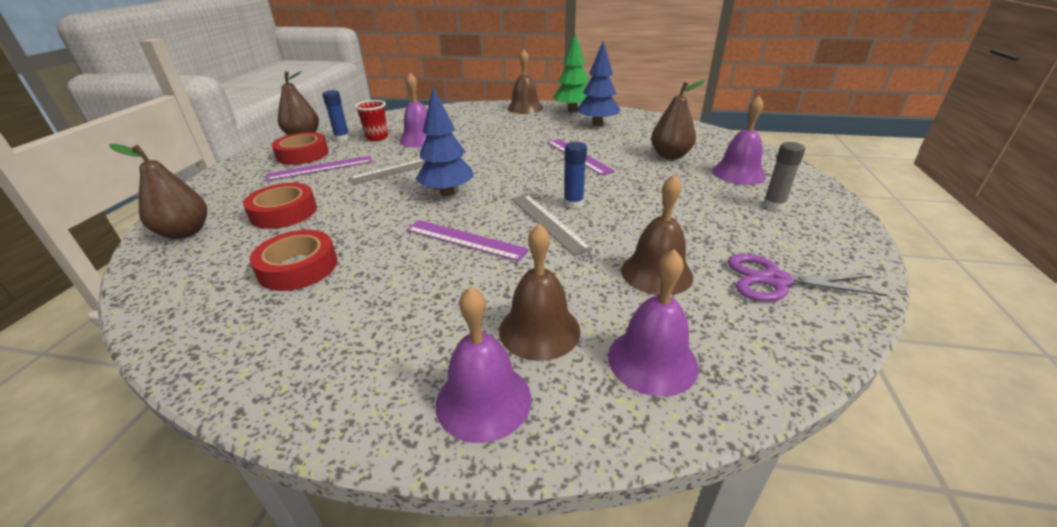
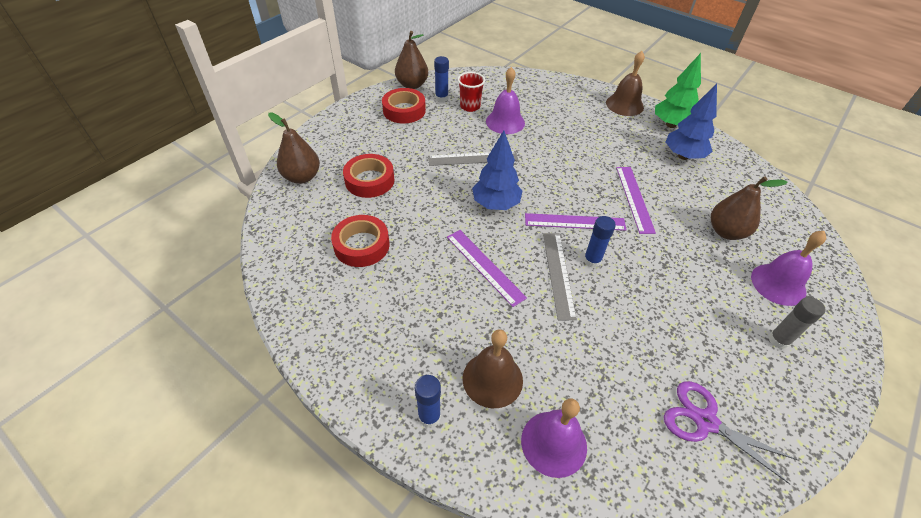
camera: 25 degrees right, 15 degrees up
purple ruler [266,156,373,181] -> purple ruler moved to [525,213,627,231]
purple bell [436,286,531,443] -> blue glue stick [415,375,441,428]
brown bell [621,174,693,295] -> none

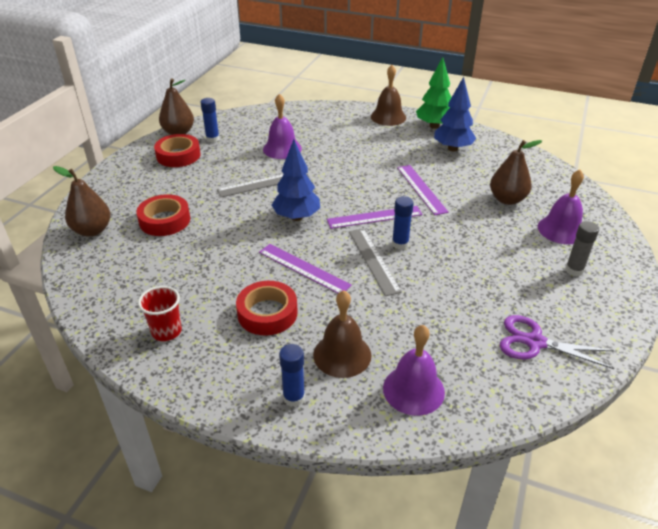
camera: 15 degrees left, 10 degrees down
red tape [331,215,389,267] -> red tape moved to [236,281,298,335]
red cup [458,72,485,112] -> red cup moved to [138,286,182,341]

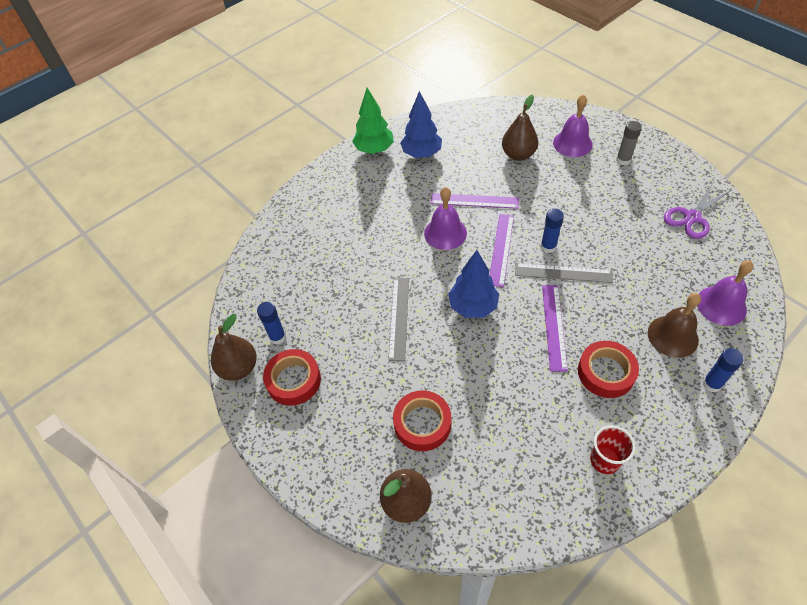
camera: 60 degrees left, 15 degrees up
purple ruler [259,244,352,293] -> purple ruler turned 60 degrees counterclockwise [542,285,568,372]
purple bell [263,94,302,159] -> purple bell moved to [424,187,467,250]
brown bell [371,65,406,126] -> none

